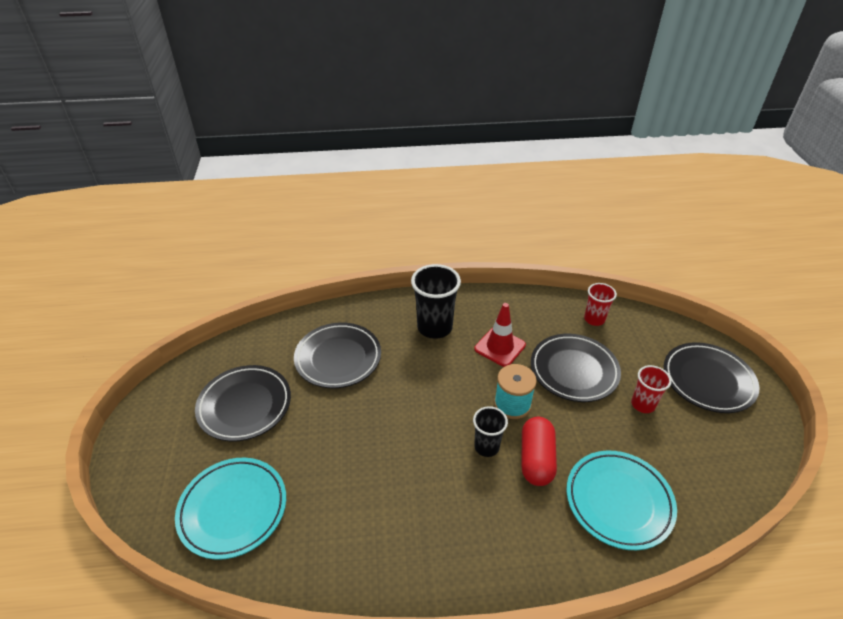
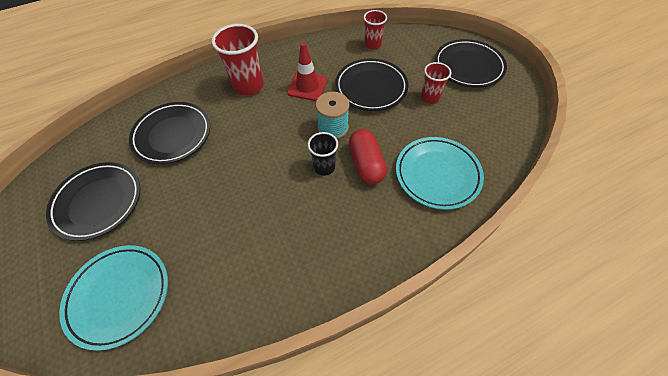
camera: 20 degrees left, 15 degrees up
black cup [411,264,461,339] -> red cup [212,24,264,95]

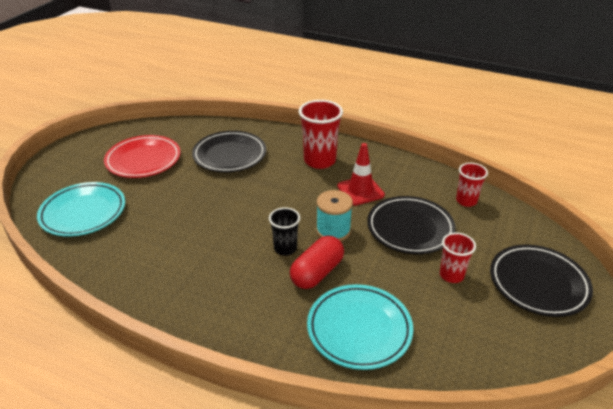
camera: 50 degrees right, 20 degrees down
black plate [46,162,140,241] -> red plate [104,135,181,178]

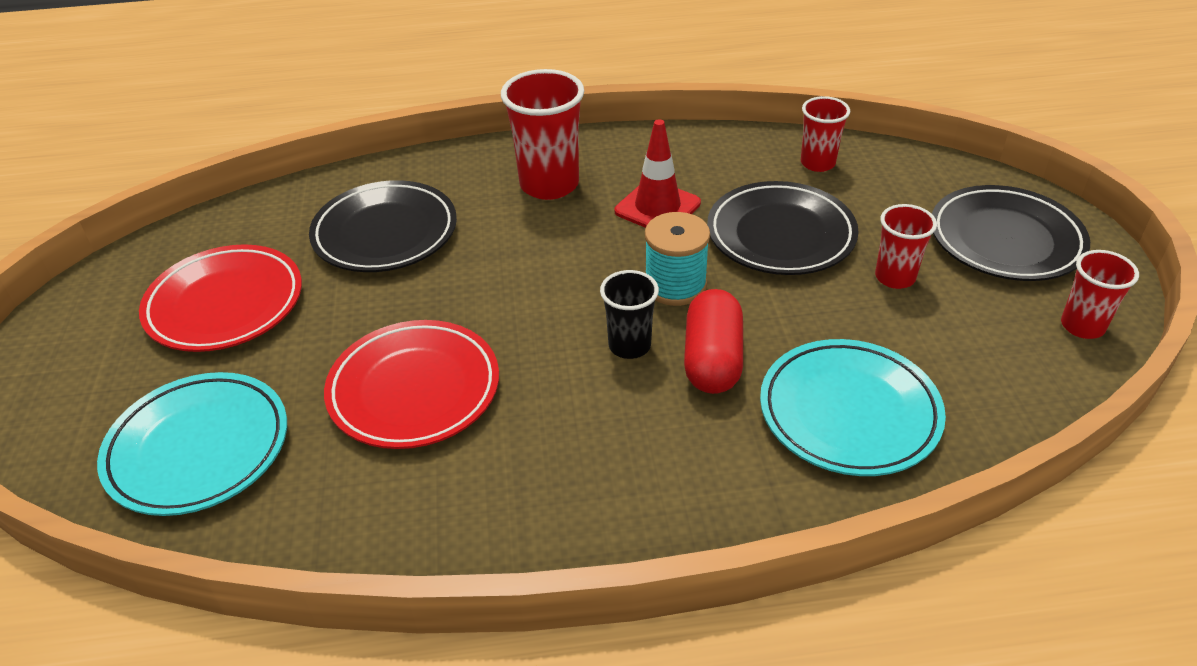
camera: 30 degrees left, 5 degrees up
none -> red plate [324,320,499,449]
none -> red cup [1061,250,1139,339]

